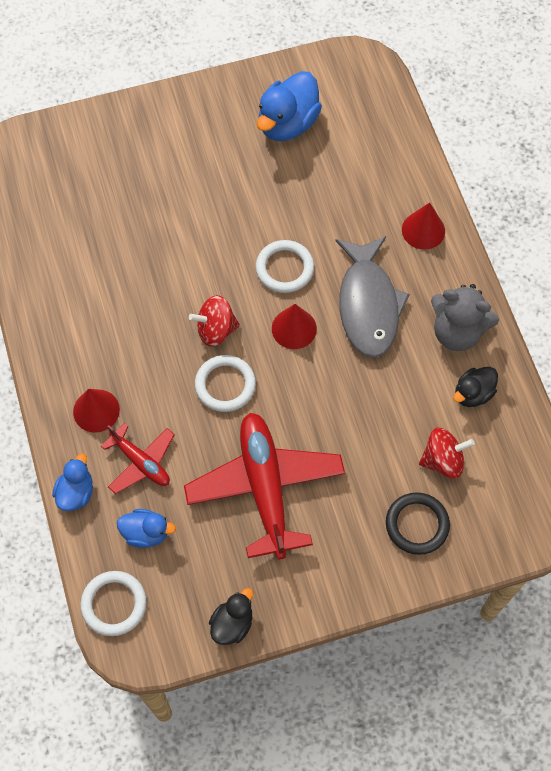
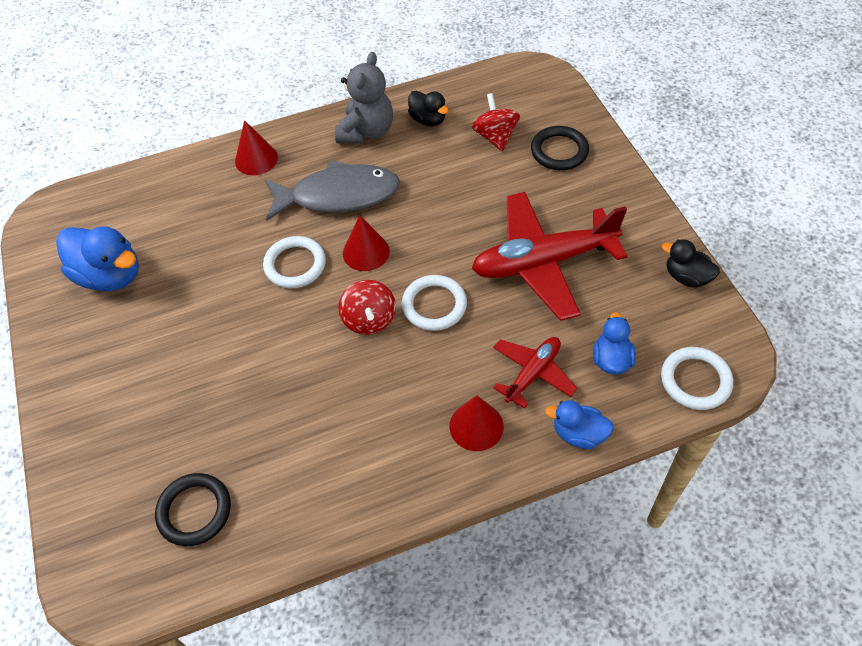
camera: 90 degrees left, 10 degrees down
none -> black ring [155,473,231,546]

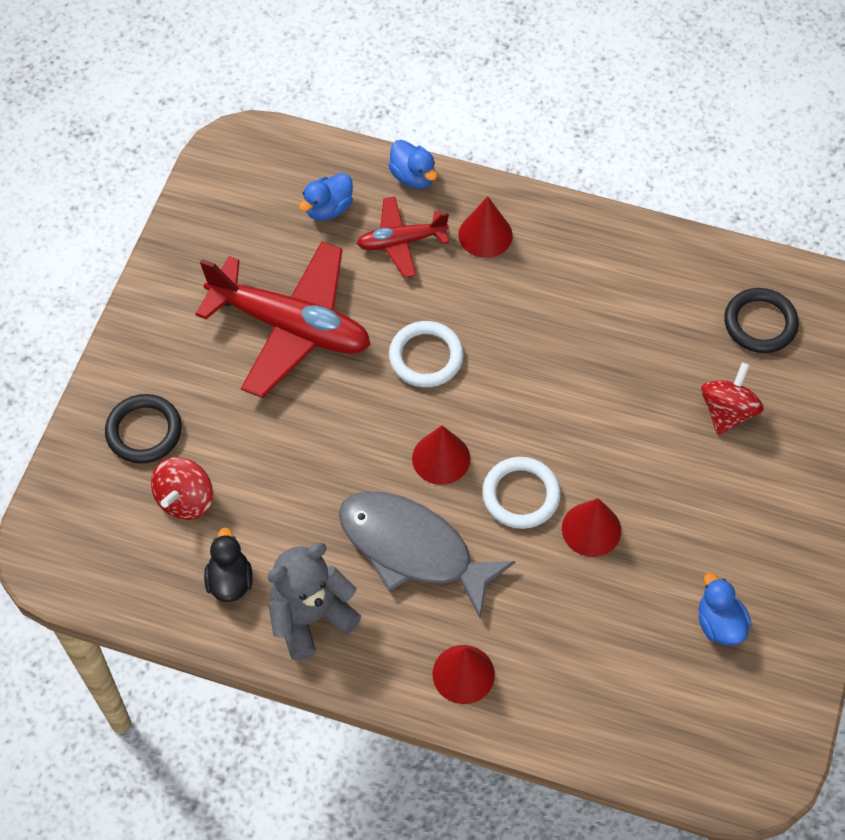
camera: 145 degrees left, 5 degrees up
blue duck [56,226,139,291] -> blue duck [699,573,751,646], size x0.58
red spinning top [338,280,396,335] -> red spinning top moved to [701,362,764,435]
white ring [661,347,733,410] -> none
black duck [662,239,720,288] -> none
none -> red cone [562,498,621,557]

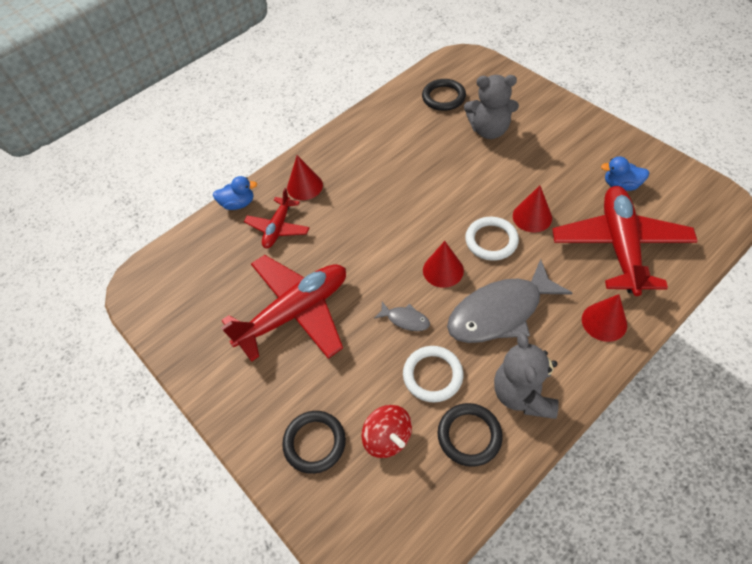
camera: 55 degrees left, 5 degrees down
black duck [204,528,253,602] -> black ring [438,403,503,467]
blue duck [299,173,353,221] -> none
white ring [389,321,464,387] -> white ring moved to [403,346,463,402]
red spinning top [701,362,764,435] -> grey teddy bear [464,75,519,139]
none -> grey fish [374,302,430,331]
none -> red plane [552,186,698,296]

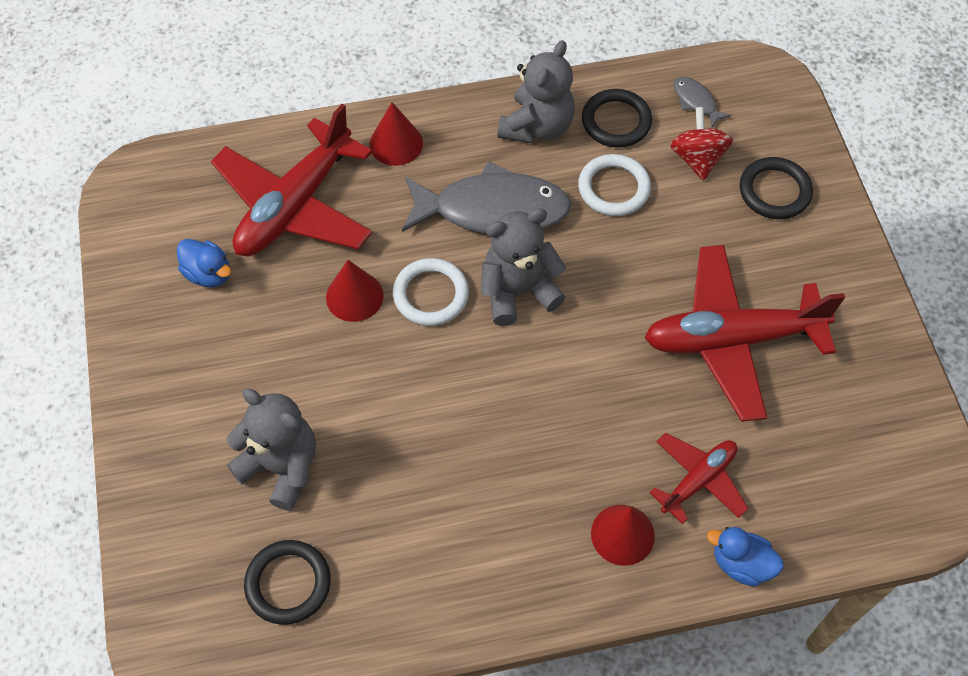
camera: 155 degrees left, 5 degrees up
grey fish [374,302,430,331] -> grey fish moved to [673,77,732,128]
red cone [423,241,464,288] -> grey teddy bear [481,208,566,326]

